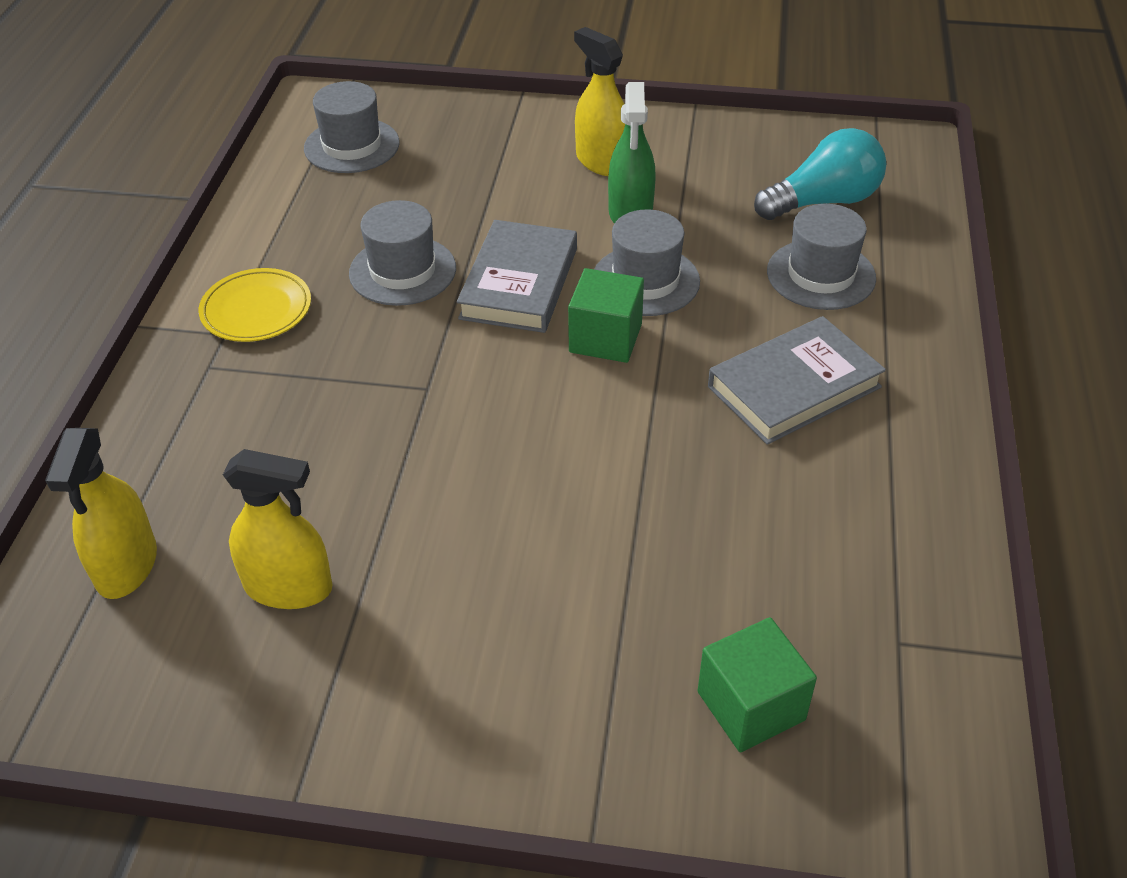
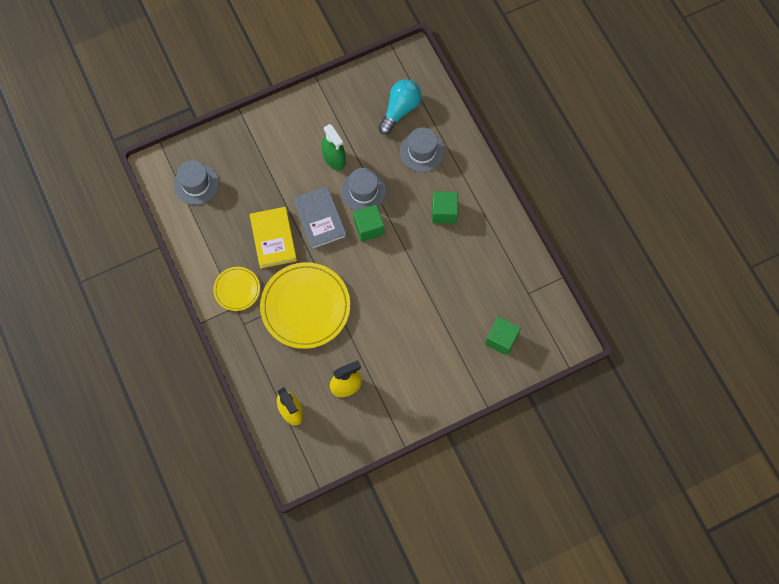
camera: 35 degrees left, 25 degrees up
grey hat [349,200,456,306] -> yellow book [250,207,297,269]
yellow spray bottle [574,27,625,176] -> none
grey book [708,316,886,445] -> green cube [432,191,458,223]
none -> yellow plate [260,262,350,349]

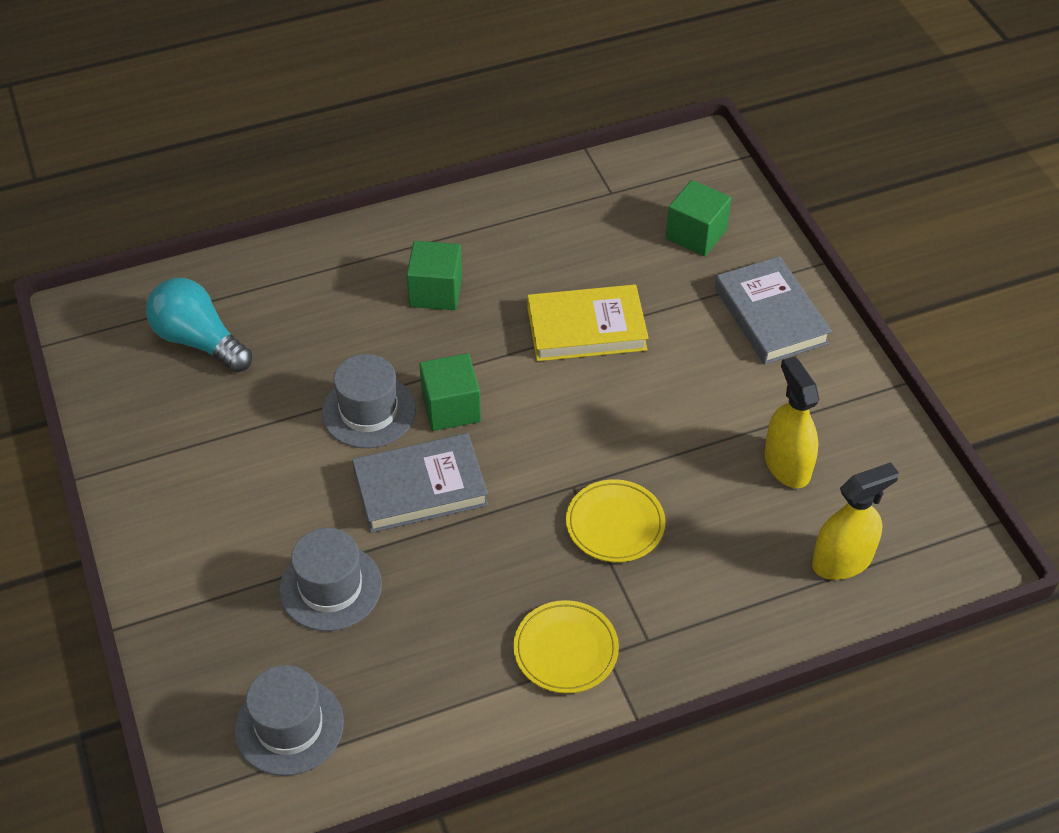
camera: 85 degrees left, 20 degrees down
yellow book [250,207,297,269] -> yellow book moved to [527,285,649,361]
yellow plate [260,262,350,349] -> yellow plate [566,479,666,562], size x0.52
green spray bottle [321,124,346,170] -> none
grey hat [400,127,444,172] -> grey hat moved to [279,528,382,631]
none -> grey book [715,256,832,365]

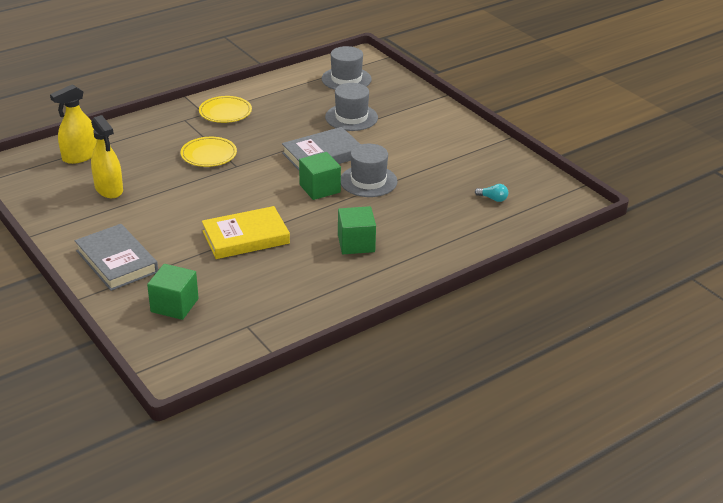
camera: 165 degrees right, 15 degrees down
turquoise light bulb [146,278,252,373] -> turquoise light bulb [475,184,508,202], size x0.43

